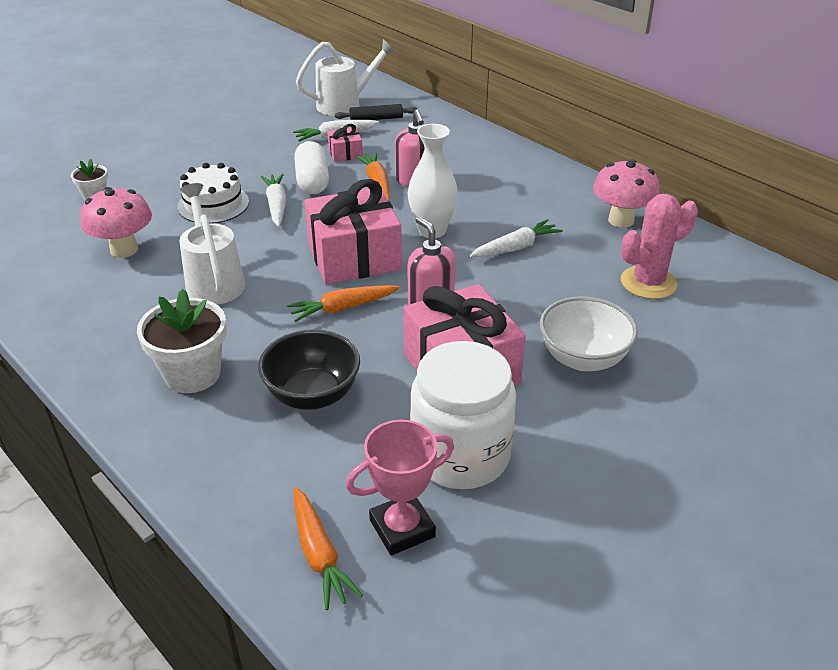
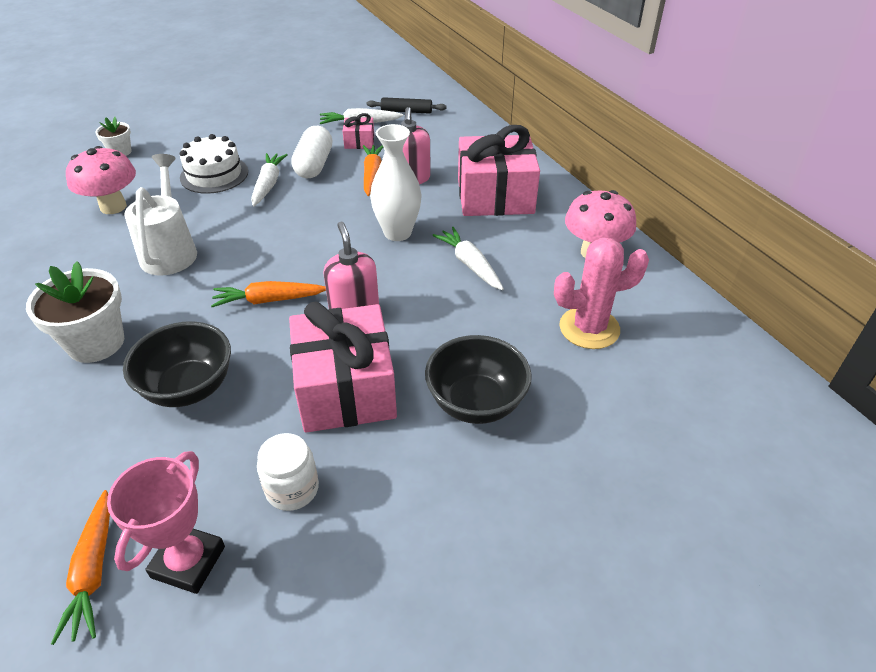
camera: 15 degrees right, 5 degrees up
white watering can [296,39,396,116] -> none
pink gift [305,179,402,284] -> pink gift moved to [458,125,540,216]
pink trophy [346,420,454,555] -> pink trophy turned 60 degrees counterclockwise [107,451,225,594]
white jar [410,341,516,489] -> white jar [257,433,319,511], size x0.51
white carrot [470,219,563,257] -> white carrot turned 105 degrees counterclockwise [432,227,504,290]
white bowl [540,296,638,371] -> black bowl [425,335,532,424]

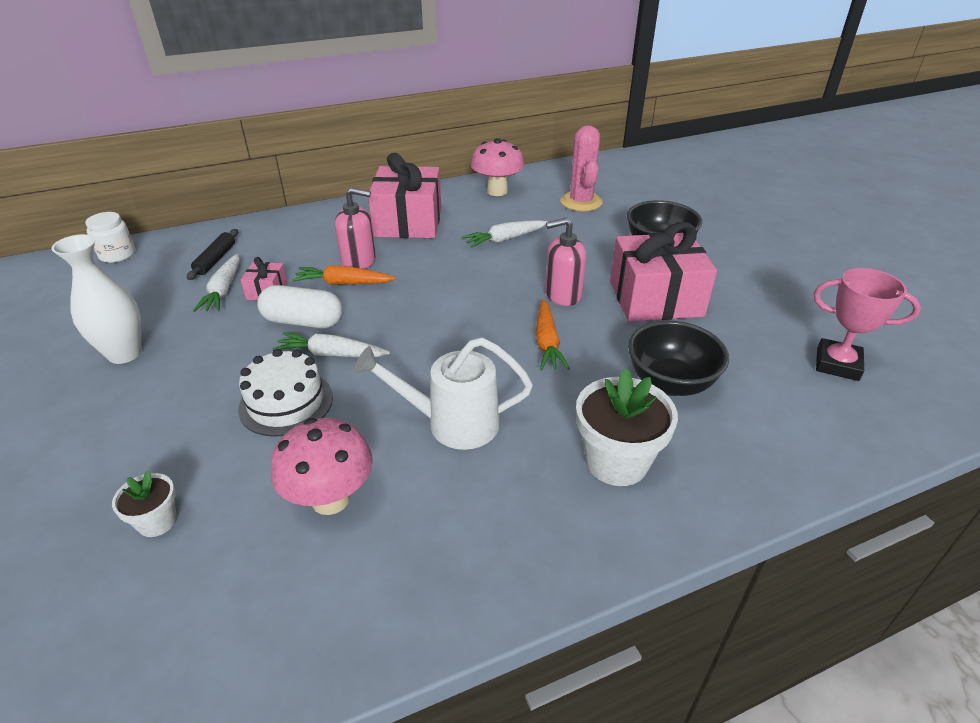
camera: 85 degrees left, 5 degrees down
orange carrot [51,490,110,645] -> none
white jar [257,433,319,511] -> white jar moved to [85,212,135,263]
white vase [370,124,422,241] -> white vase moved to [51,234,141,364]

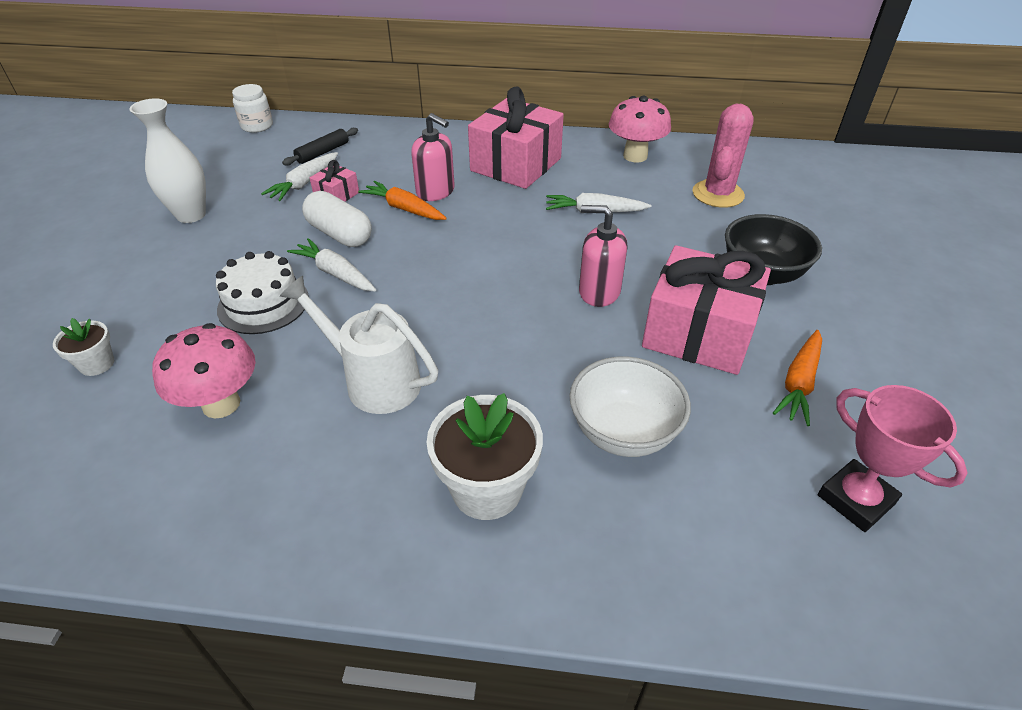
camera: 30 degrees right, 5 degrees up
orange carrot [535,299,570,371] -> orange carrot moved to [773,330,822,426]
black bowl [628,321,729,396] -> white bowl [569,357,691,457]

